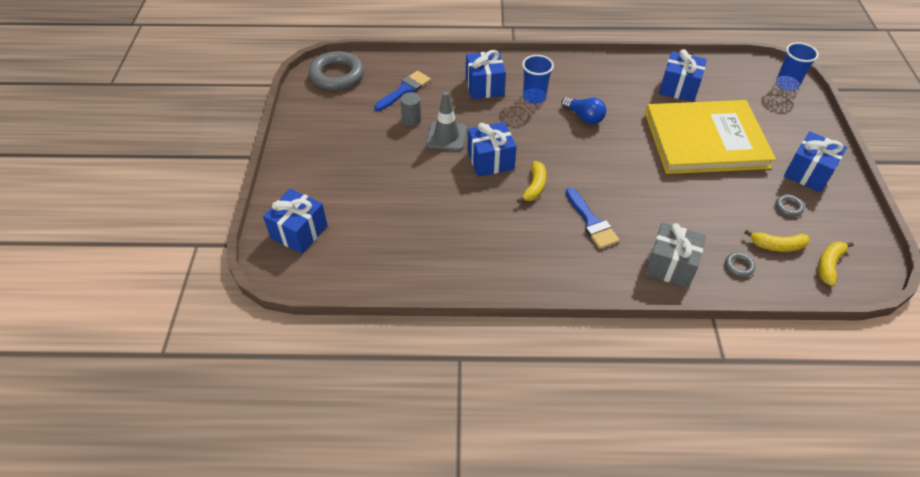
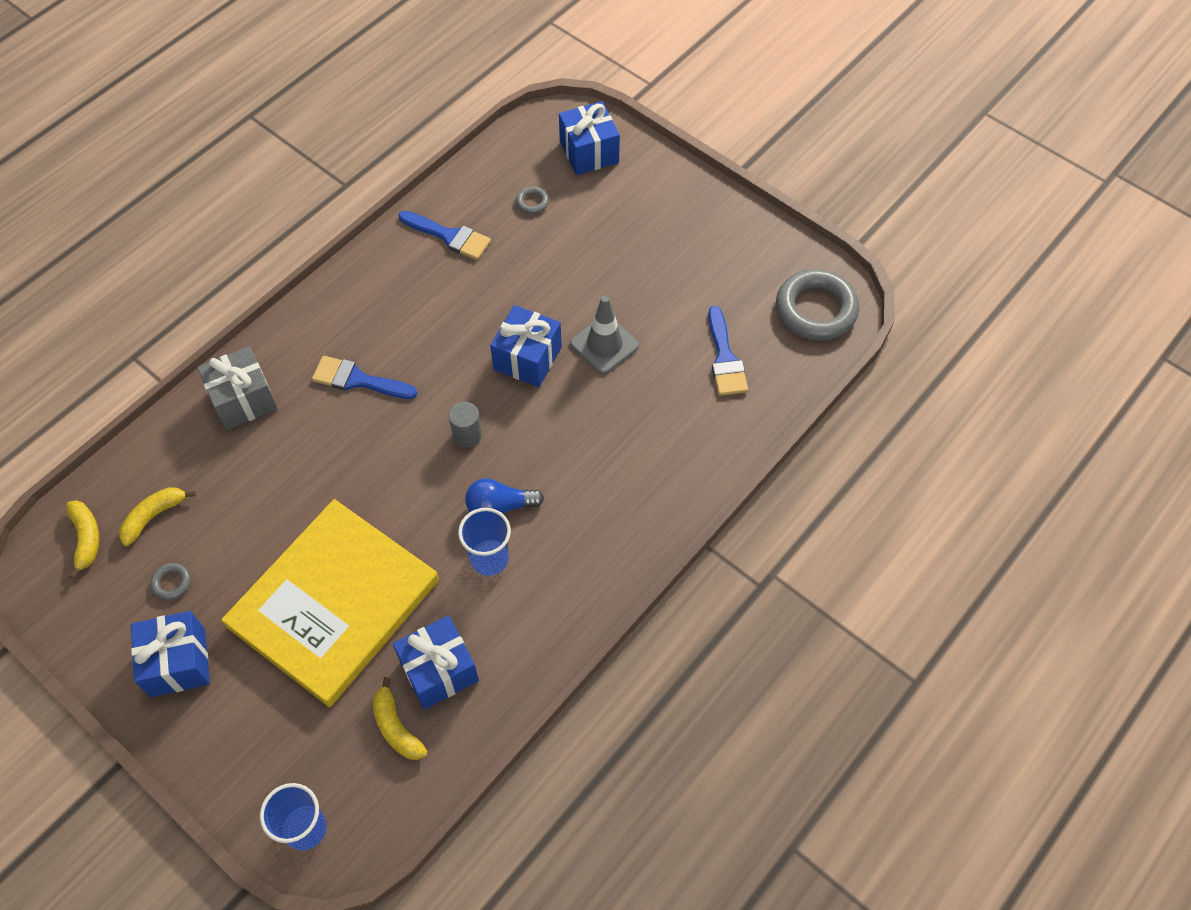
camera: 130 degrees right, 10 degrees up
grey cylinder [400,92,421,126] -> grey cylinder moved to [449,402,482,447]
blue gift [466,50,506,99] -> none
yellow banana [517,161,546,203] -> yellow banana moved to [373,677,427,760]
blue cup [522,55,554,104] -> blue cup moved to [458,508,511,576]
grey ring [725,252,755,277] -> grey ring moved to [516,187,549,214]
none -> blue brush [398,211,491,260]

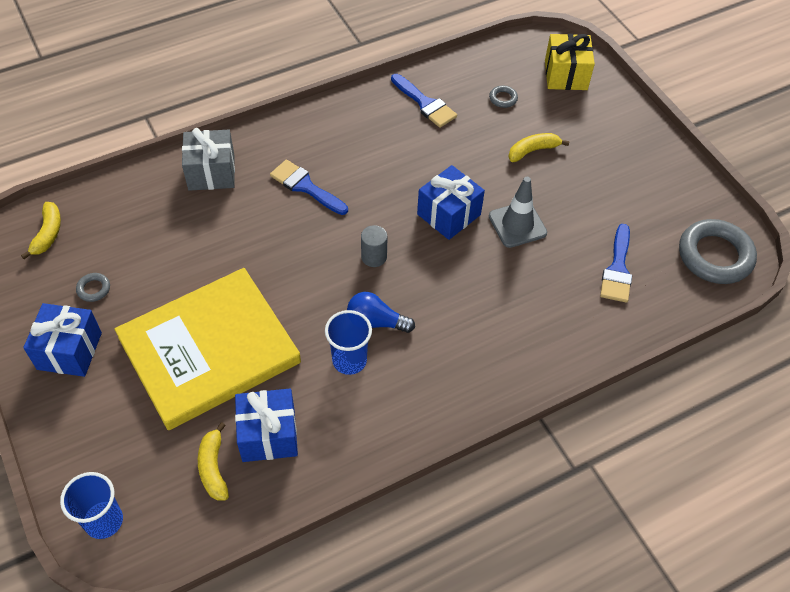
camera: 20 degrees right, 5 degrees down
yellow banana [119,487,196,546] -> yellow banana moved to [508,133,570,162]
blue gift [559,101,620,175] -> yellow gift [545,34,595,90]

